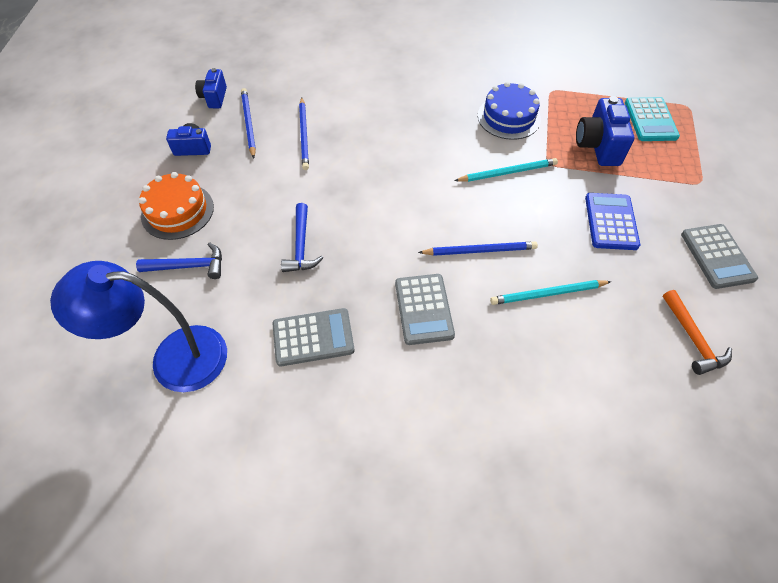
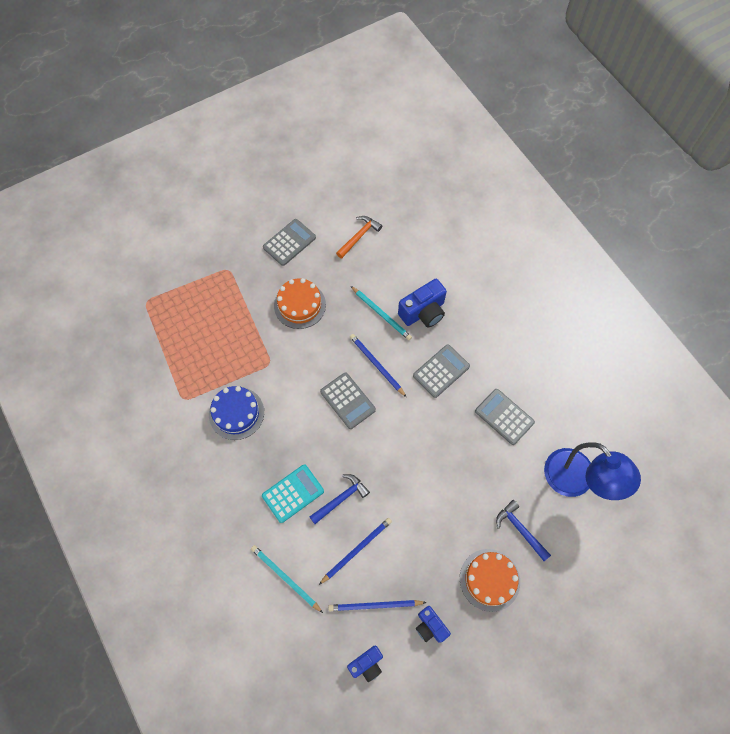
camera: 125 degrees left, 10 degrees up
blue pencil [241,88,256,159] -> blue pencil turned 45 degrees clockwise [328,600,427,611]
blue hammer [281,203,323,272] -> blue hammer moved to [309,474,370,524]
turquoise pencil [454,158,558,182] -> turquoise pencil moved to [251,545,323,613]
blue camera [576,96,634,166] -> blue camera moved to [398,279,447,328]
blue calculator [585,193,640,250] -> orange cake [274,278,326,329]
turquoise calculator [625,97,680,141] -> turquoise calculator moved to [262,464,324,523]
none -> grey calculator [320,372,376,429]

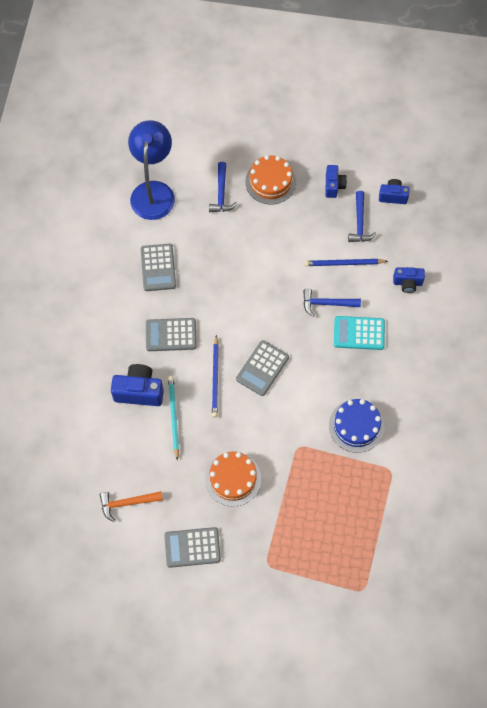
camera: 140 degrees left, 0 degrees up
turquoise pencil [251,545,323,613] -> blue camera [393,267,425,293]
grey calculator [320,372,376,429] -> grey calculator turned 150 degrees counterclockwise [236,340,289,396]
blue pencil [328,600,427,611] -> blue hammer [348,191,377,242]

